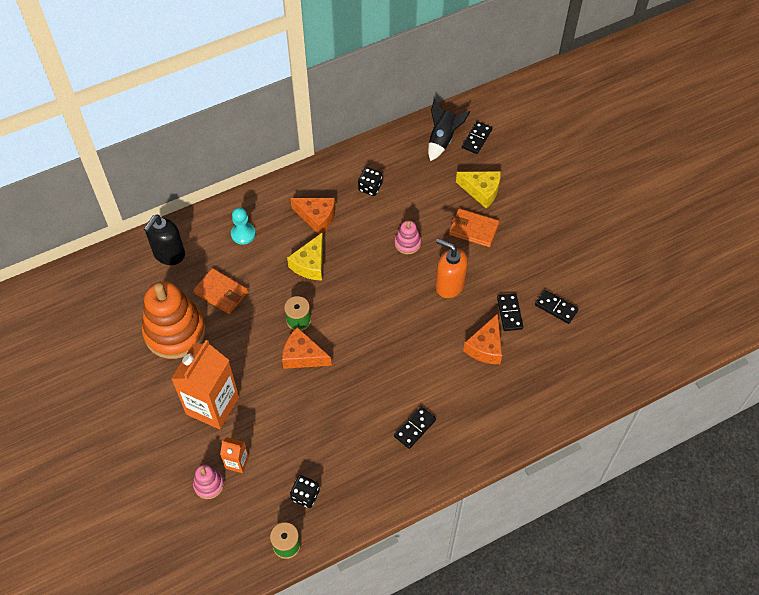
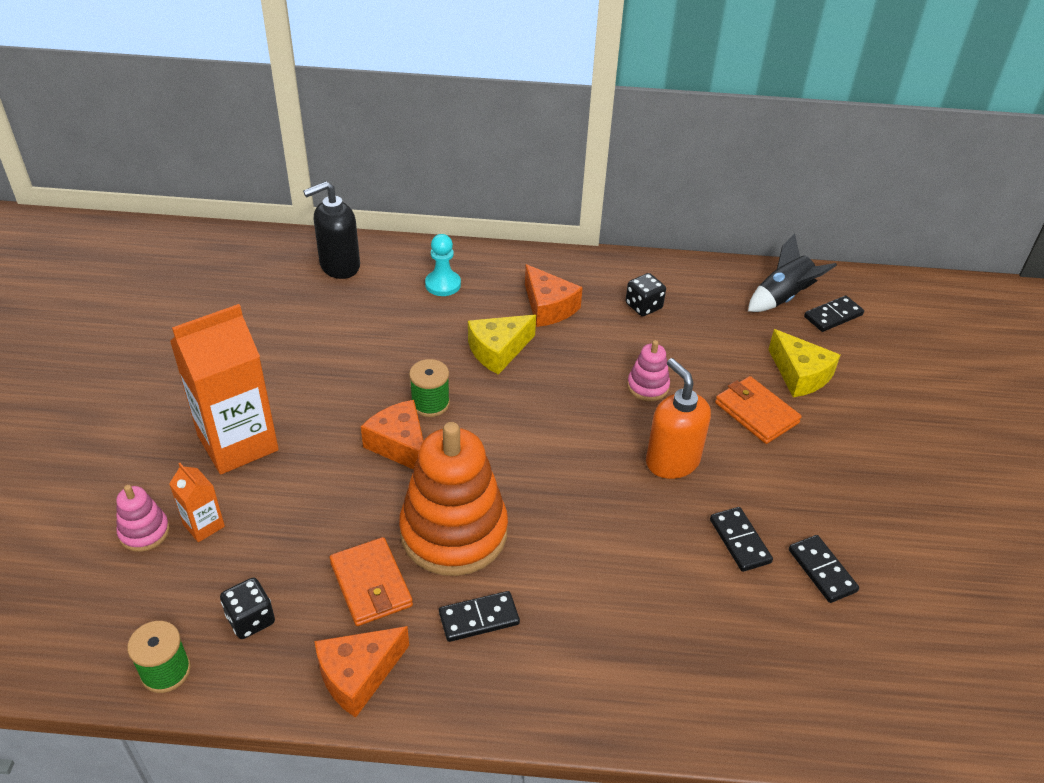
camera: 30 degrees right, 15 degrees down
orange stacking toy [142,281,206,359] -> orange stacking toy moved to [399,422,508,576]
orange wallet [193,268,248,314] -> orange wallet moved to [330,537,413,626]
orange cheese [463,313,502,364] -> orange cheese moved to [314,626,409,718]
black domino [497,294,523,331] -> black domino turned 45 degrees counterclockwise [710,507,773,572]

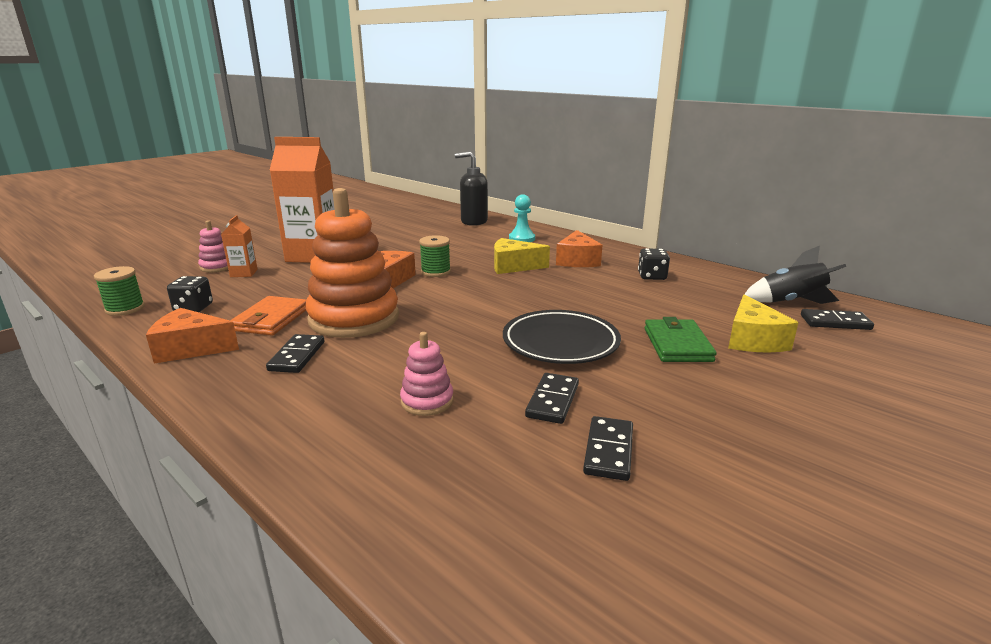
camera: 40 degrees right, 20 degrees down
black domino [439,591,520,642] -> black domino turned 75 degrees clockwise [266,334,324,373]
pink stacking toy [627,340,670,401] -> pink stacking toy moved to [400,332,454,416]
orange soap dispenser [646,358,711,479] -> black plate [503,310,621,364]
orange wallet [715,376,802,444] -> green wallet [645,317,717,362]

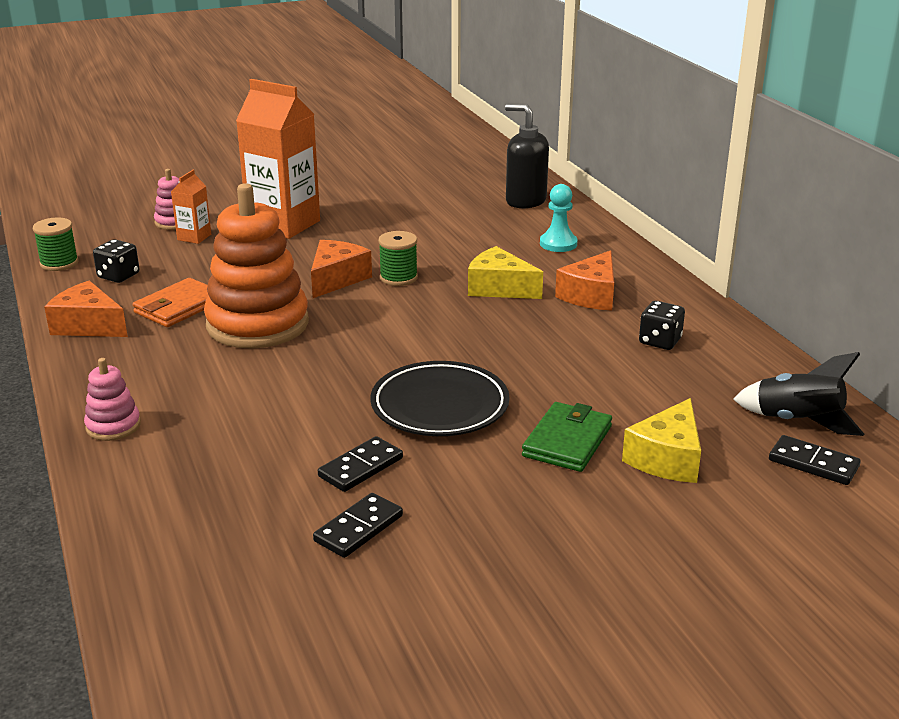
camera: 25 degrees right, 5 degrees up
black domino [266,334,324,373] -> none
pink stacking toy [400,332,454,416] -> pink stacking toy moved to [84,358,141,441]

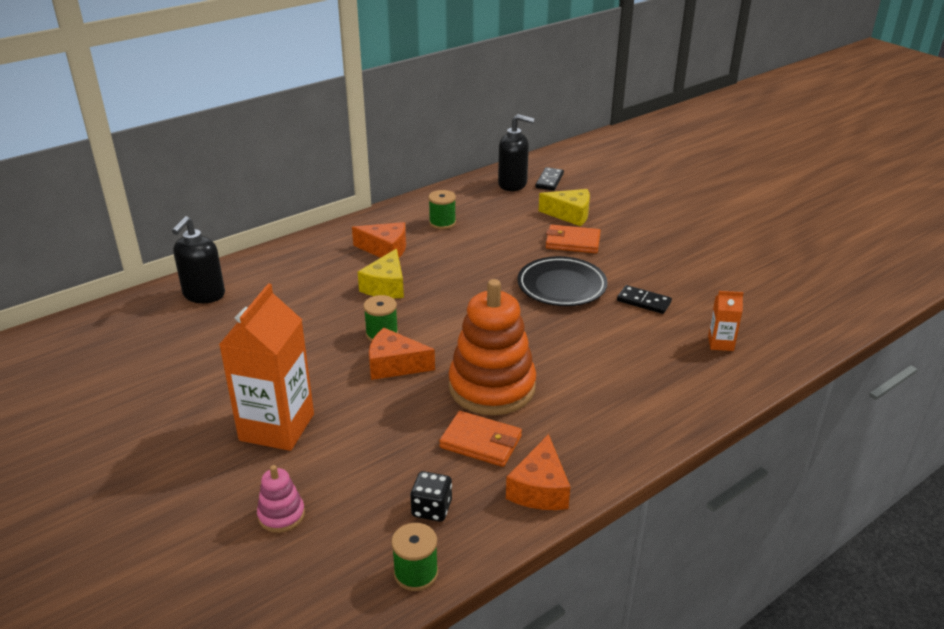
camera: 105 degrees left, 5 degrees up
pink stacking toy [84,358,141,441] -> none
orange carton [171,170,211,244] -> orange carton moved to [708,291,743,351]
black domino [313,493,403,558] -> none
green wallet [522,402,612,472] -> orange wallet [546,225,600,253]
turquoise pawn [540,184,578,252] -> none
black dice [639,301,685,350] -> green spool [428,190,456,229]
black rocket [733,352,864,436] -> black soap dispenser [498,114,535,191]

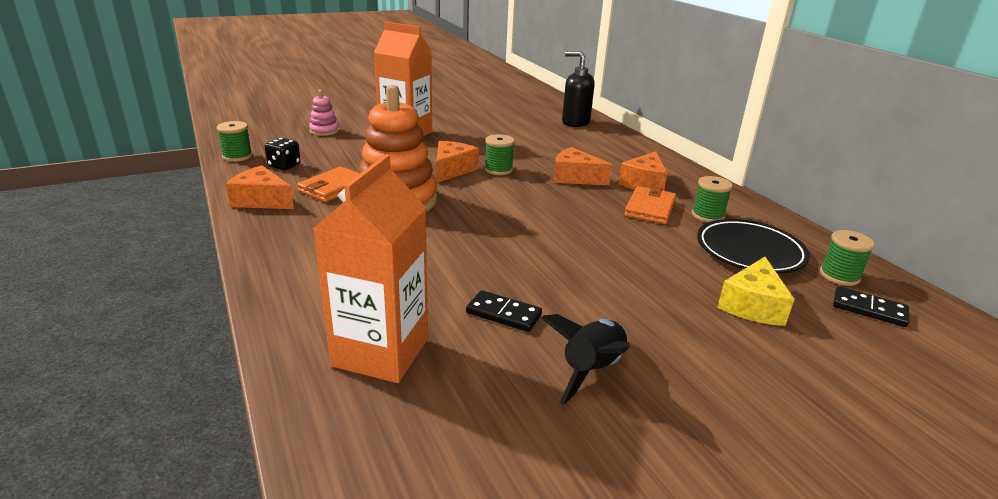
camera: 100 degrees right, 5 degrees down
yellow cheese [358,249,404,298] -> orange cheese [554,147,612,185]
black soap dispenser [498,114,535,191] -> green spool [820,230,875,286]
black plate [518,256,608,306] -> black plate moved to [697,219,810,273]
orange wallet [546,225,600,253] -> orange wallet moved to [624,186,676,224]
black domino [617,285,672,314] -> black domino turned 75 degrees clockwise [466,290,542,332]
orange carton [708,291,743,351] -> orange carton [313,154,428,383], size x2.19
none -> black rocket [541,314,630,405]

